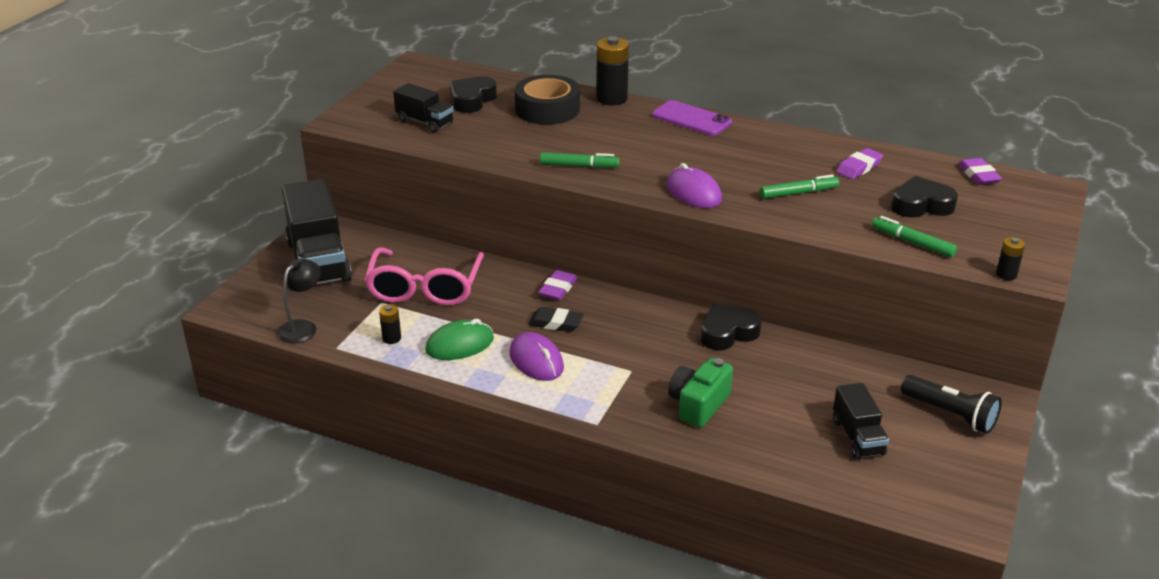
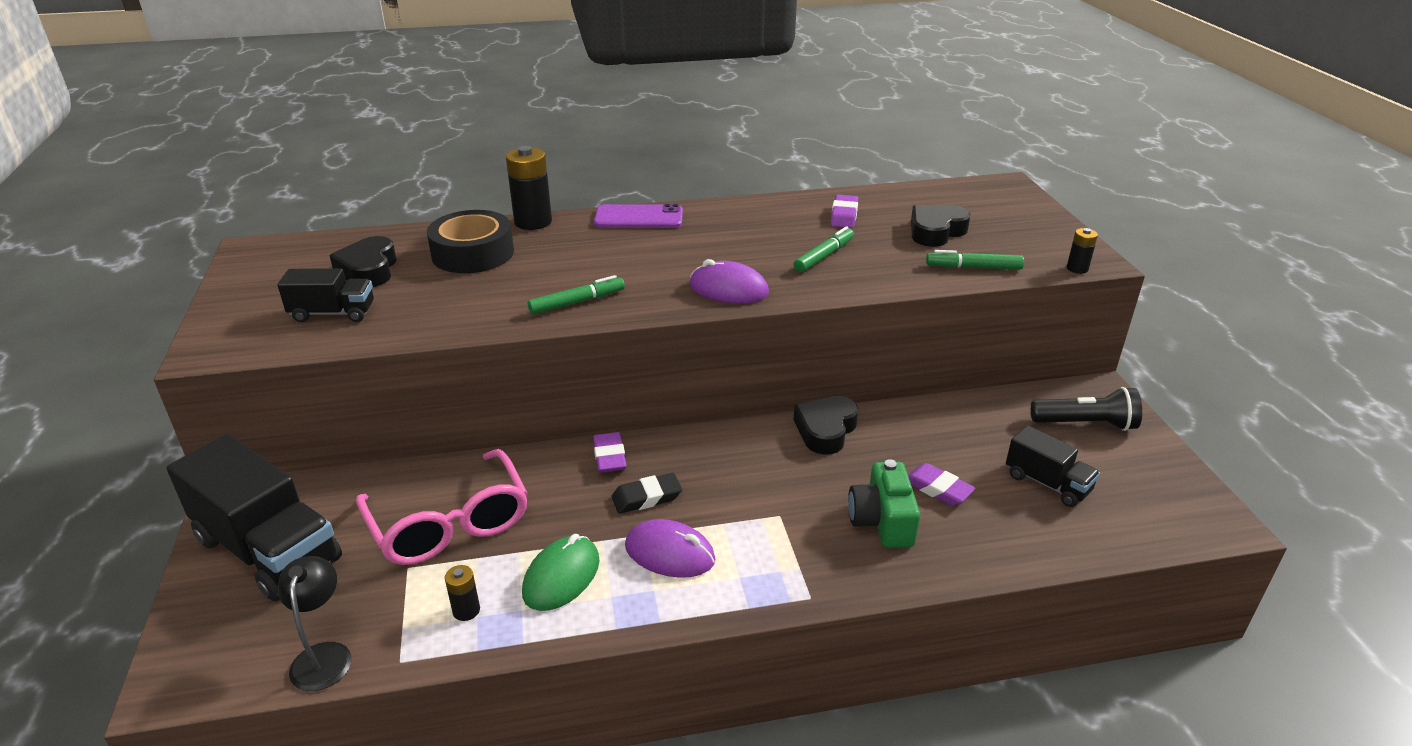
camera: 35 degrees left, 0 degrees up
purple eraser [958,158,1002,185] -> purple eraser moved to [908,463,976,506]

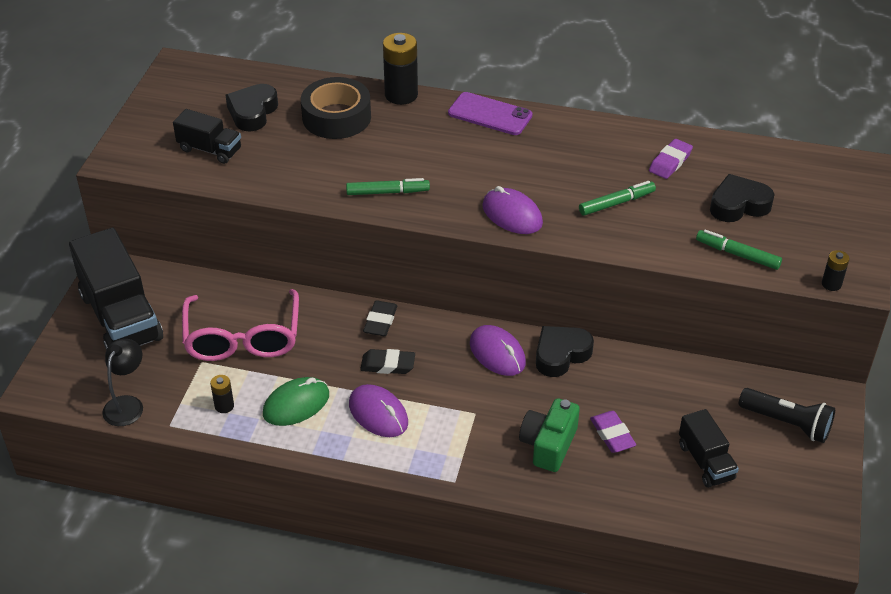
camera: 25 degrees right, 10 degrees up
purple eraser [593,432,627,473] -> black eraser [363,300,398,336]
none -> purple mouse [470,325,526,376]

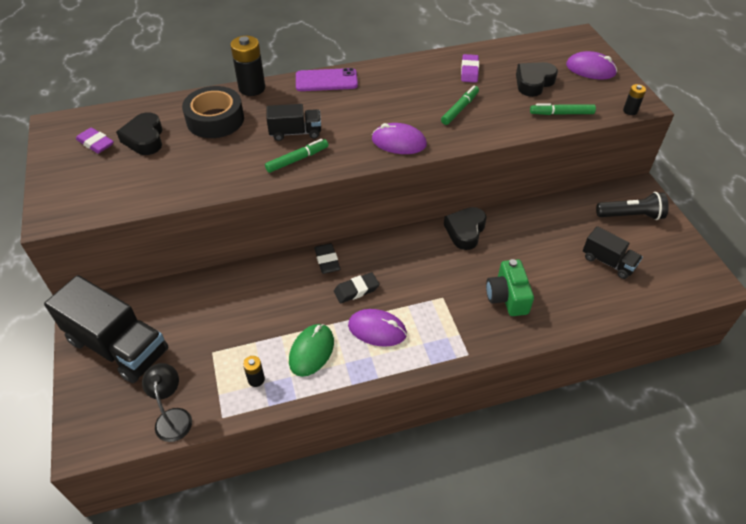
camera: 30 degrees left, 5 degrees up
black truck [173,109,241,164] -> black truck moved to [266,104,321,141]
pink glasses [182,289,299,361] -> none
purple mouse [470,325,526,376] -> purple mouse moved to [566,51,617,79]
purple eraser [590,411,636,453] -> purple eraser moved to [76,127,114,154]

